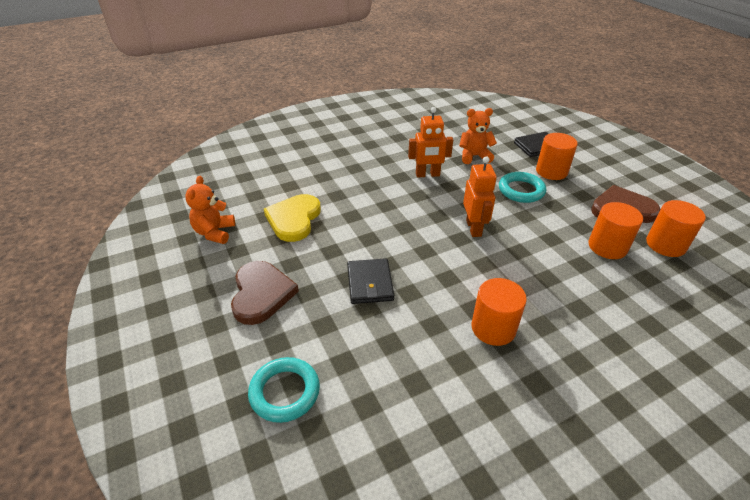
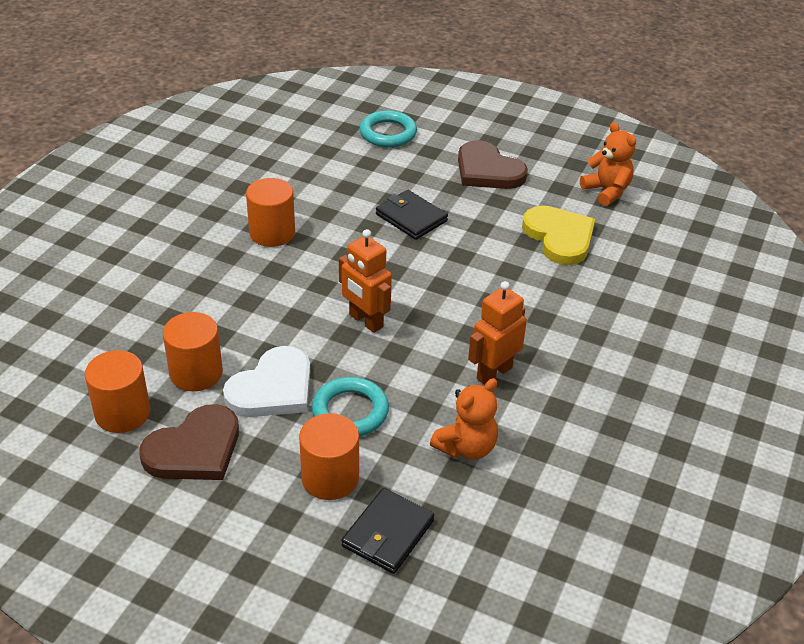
camera: 140 degrees right, 0 degrees up
none -> white heart [223,346,310,417]

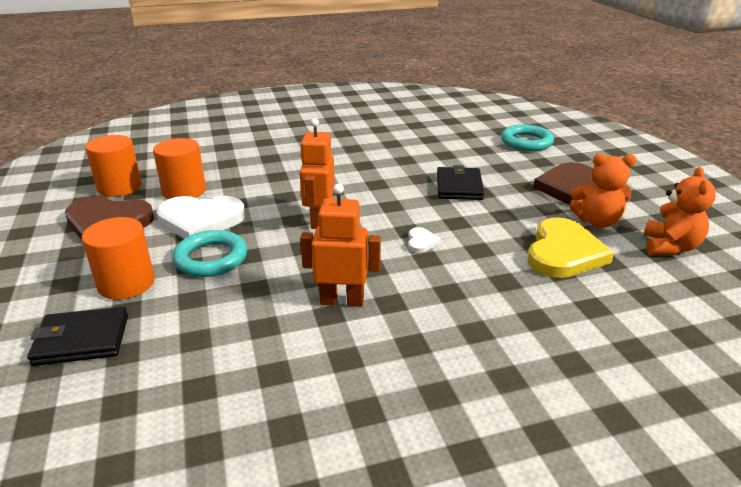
camera: 50 degrees right, 10 degrees down
orange cylinder [246,178,295,247] -> none
orange teddy bear [430,378,498,459] -> orange teddy bear moved to [569,153,637,228]
none -> white heart [408,227,441,253]

